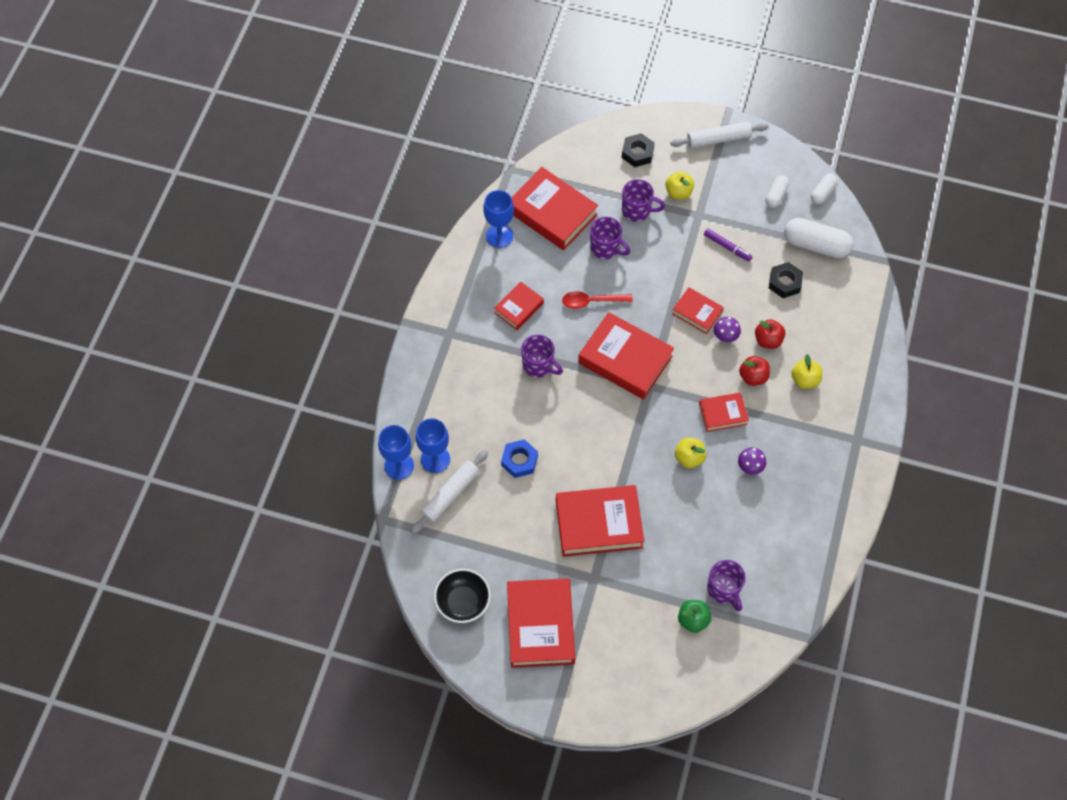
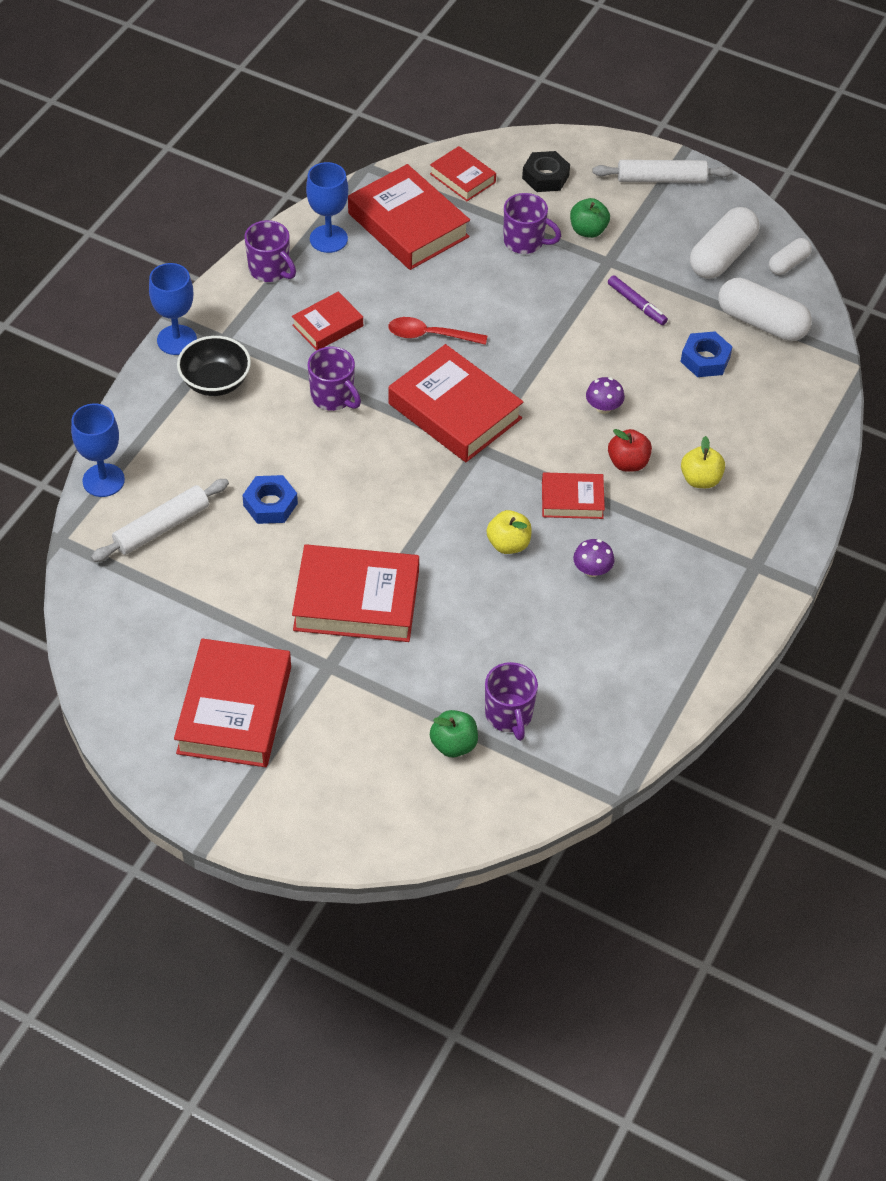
camera: 10 degrees right, 10 degrees down
blue goblet [416,418,450,473] -> blue goblet moved to [149,263,197,355]
black bowl [434,569,491,623] -> black bowl moved to [177,336,251,396]
purple mug [590,217,630,259] -> purple mug moved to [244,220,296,282]
yellow apple [665,171,694,199] -> green apple [570,198,610,238]
red book [672,287,724,334] -> red book moved to [430,146,496,201]
red apple [755,319,785,349] -> none
white capsule [766,175,789,208] -> white capsule [690,207,759,279], size x1.80
black nut [769,262,803,298] -> blue nut [681,331,732,377]

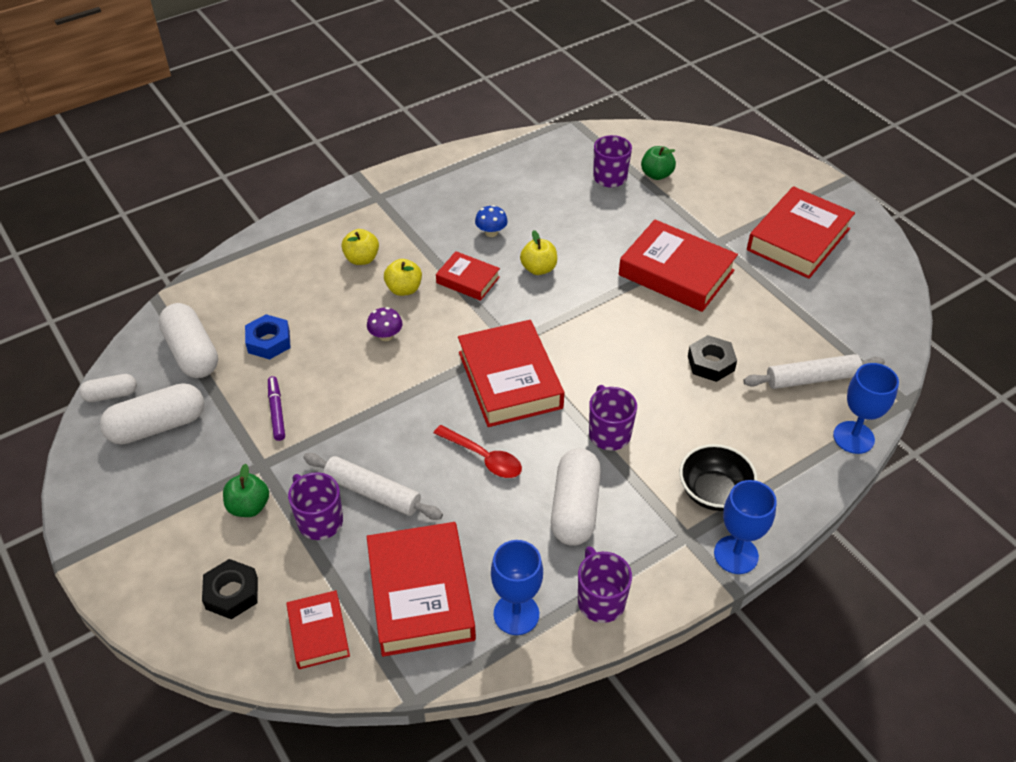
camera: 150 degrees left, 5 degrees down
blue nut [242,475,298,524] -> black nut [688,335,737,382]
red book [292,292,363,350] -> white capsule [551,448,601,546]
purple mushroom [573,539,615,577] -> blue mushroom [475,205,508,237]
white rolling pin [592,160,733,183] -> white rolling pin moved to [303,453,443,520]
red apple [608,429,652,472] -> yellow apple [384,259,422,296]

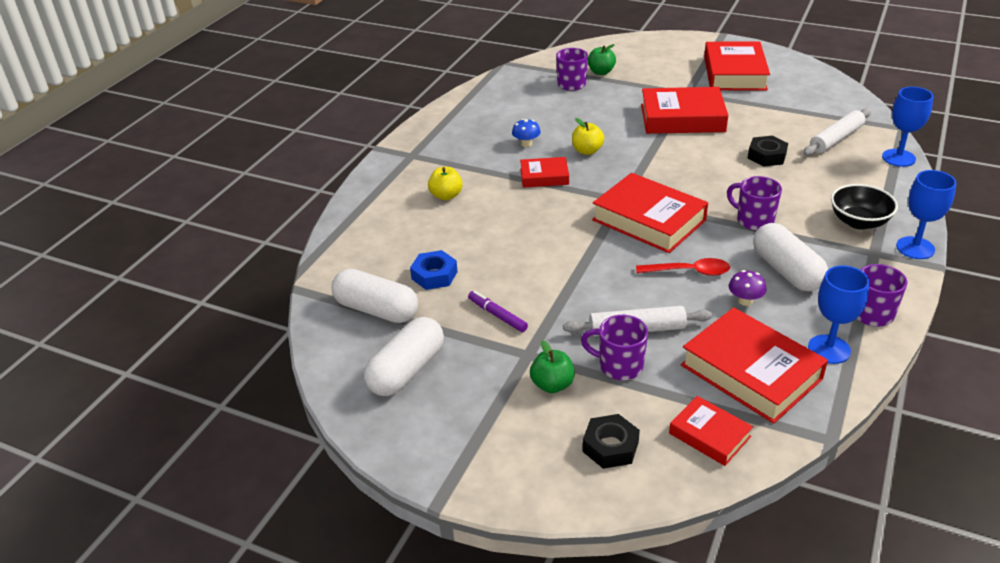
camera: 30 degrees left, 10 degrees down
white capsule [79,374,137,402] -> none
purple mushroom [367,307,403,341] -> purple mushroom moved to [729,270,767,306]
yellow apple [384,259,422,296] -> none

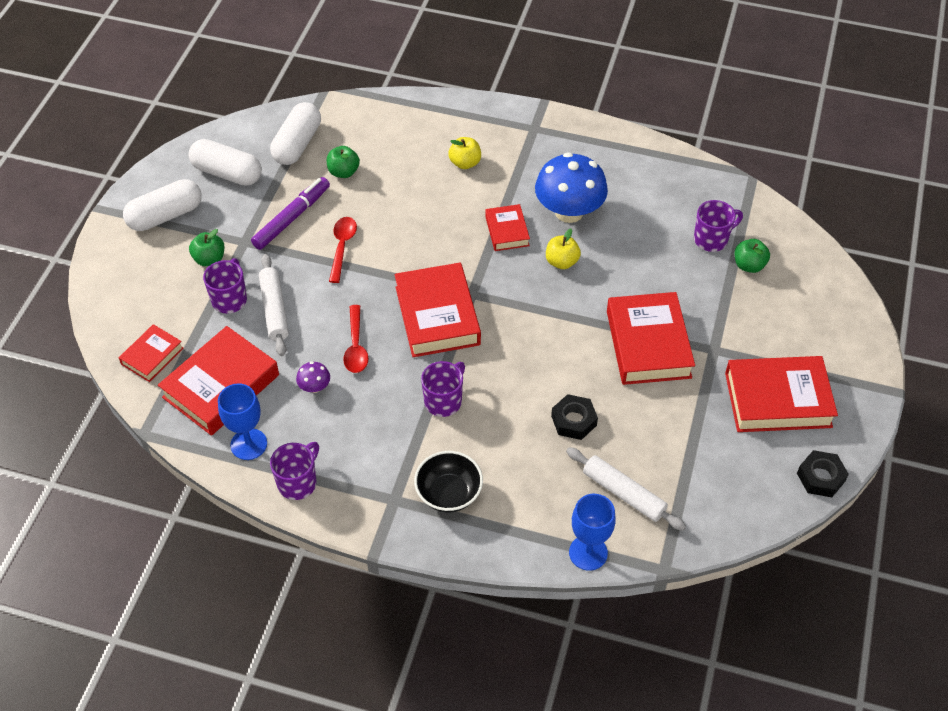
camera: 80 degrees right, 15 degrees up
blue nut [410,250,458,290] -> green apple [327,146,360,178]
purple marker [468,291,528,332] -> purple marker [251,177,330,250], size x1.66
blue mushroom [512,119,541,147] -> blue mushroom [535,152,608,223], size x2.34
black nut [582,414,640,469] -> black nut moved to [797,450,849,497]
red book [592,173,708,253] -> red book turned 45 degrees counterclockwise [395,263,481,357]
white capsule [753,223,828,291] -> white capsule moved to [123,179,202,231]
blue goblet [896,170,956,259] -> none
none -> red spoon [329,217,357,283]

